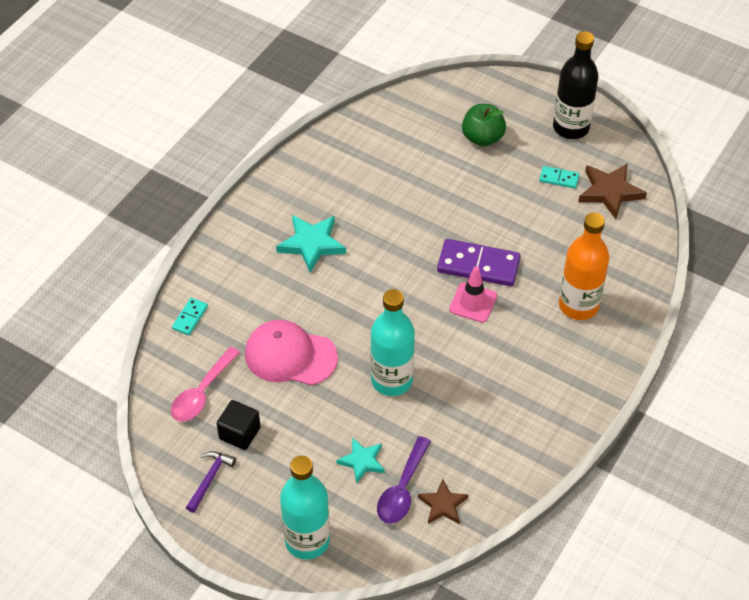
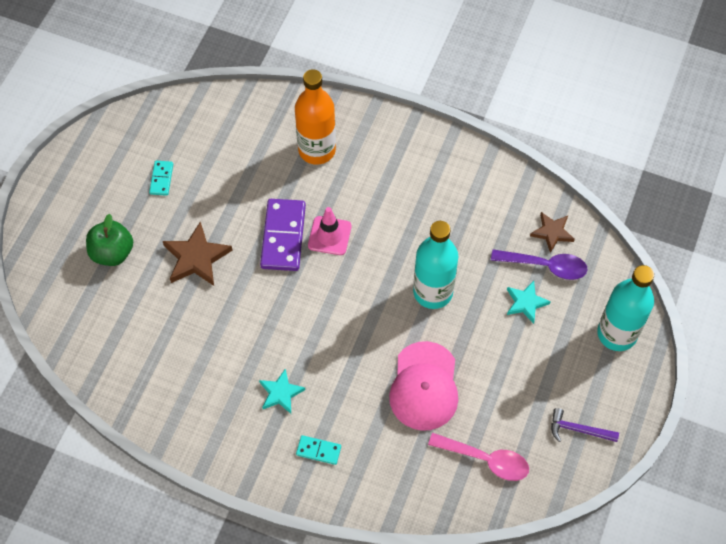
camera: 100 degrees left, 10 degrees up
turquoise domino [172,298,208,335] -> turquoise domino moved to [296,435,341,465]
black cube [217,400,261,450] -> none
turquoise star [276,215,346,273] -> turquoise star [259,368,305,413], size x0.64
black bottle [553,31,599,139] -> none
brown star [578,163,647,219] -> brown star moved to [163,221,233,286]

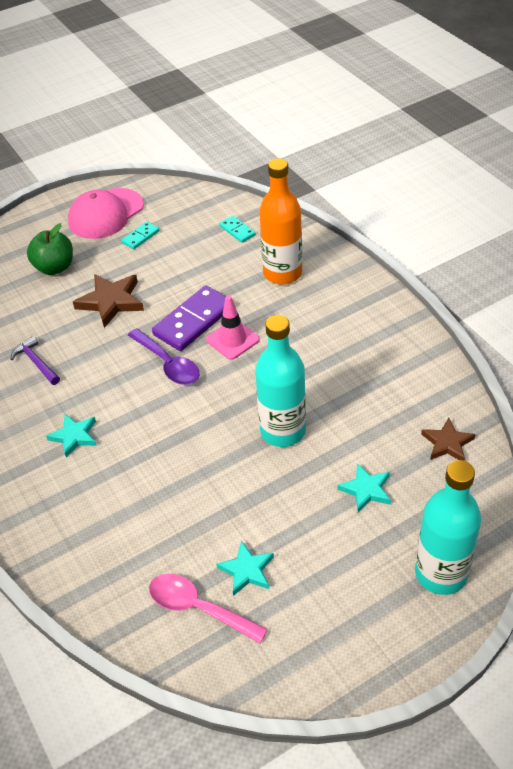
camera: 40 degrees right, 15 degrees down
turquoise domino [296,435,341,465] -> turquoise domino moved to [219,216,256,243]
pink cap [389,341,458,431] -> pink cap moved to [68,188,144,239]
pink spoon [428,433,529,481] -> pink spoon turned 150 degrees clockwise [149,573,268,644]
purple spoon [491,249,588,280] -> purple spoon moved to [128,328,200,385]
purple hammer [551,408,619,442] -> purple hammer moved to [10,336,60,385]
none -> turquoise star [216,541,274,596]

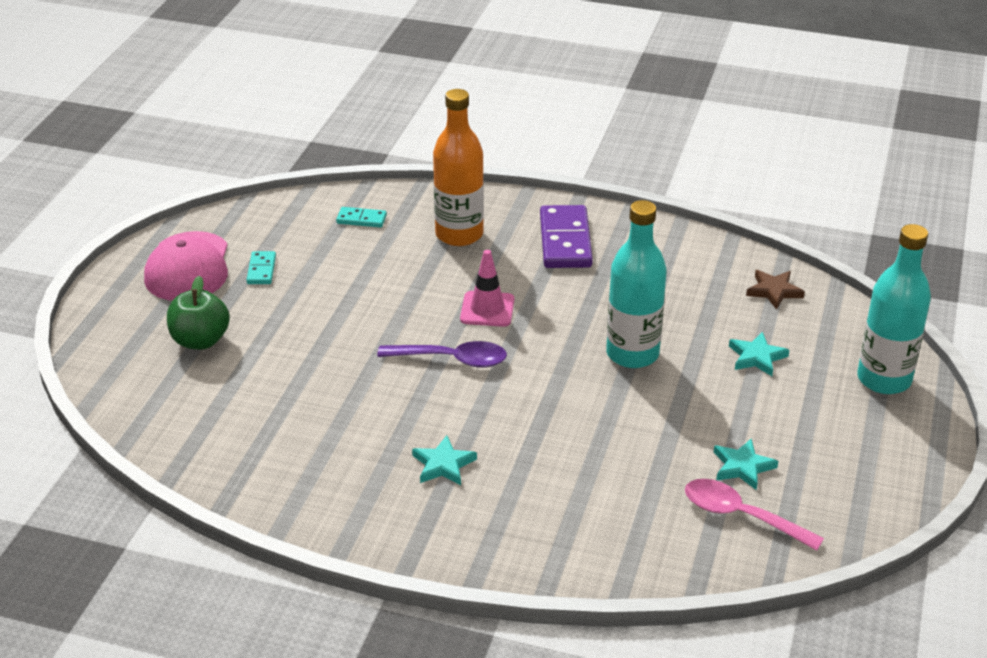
camera: 45 degrees left, 10 degrees down
purple hammer [10,336,60,385] -> none
brown star [73,274,144,328] -> none
pink spoon [149,573,268,644] -> pink spoon turned 45 degrees clockwise [685,479,824,551]
purple domino [152,286,226,351] -> purple domino moved to [540,205,593,268]

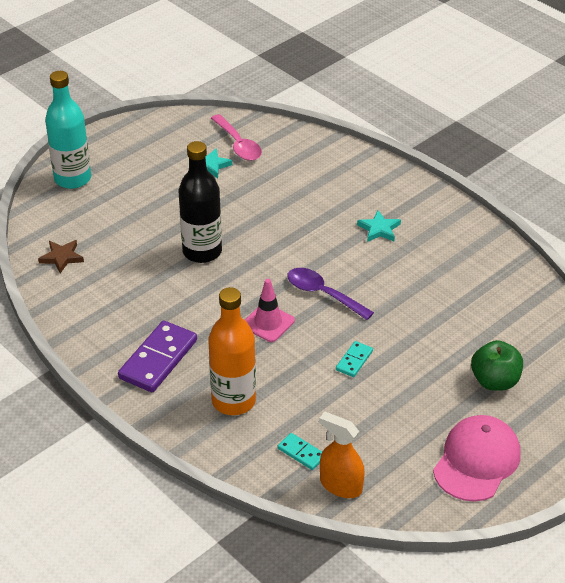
camera: 150 degrees left, 5 degrees up
turquoise domino [246,251,276,284] -> turquoise domino moved to [336,341,373,377]
turquoise bottle [606,200,667,368] -> black bottle [178,141,222,263]
turquoise star [729,332,789,376] -> none
none -> orange spray bottle [319,412,364,498]

